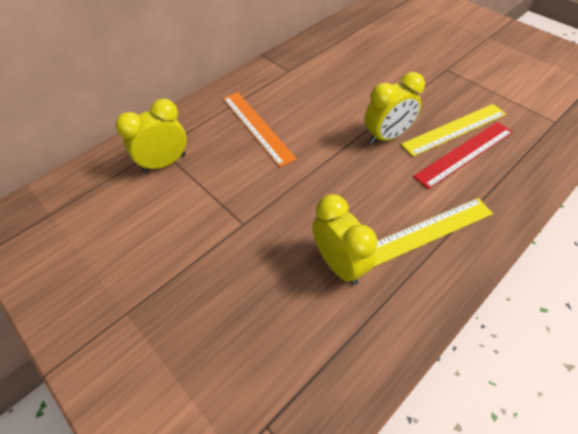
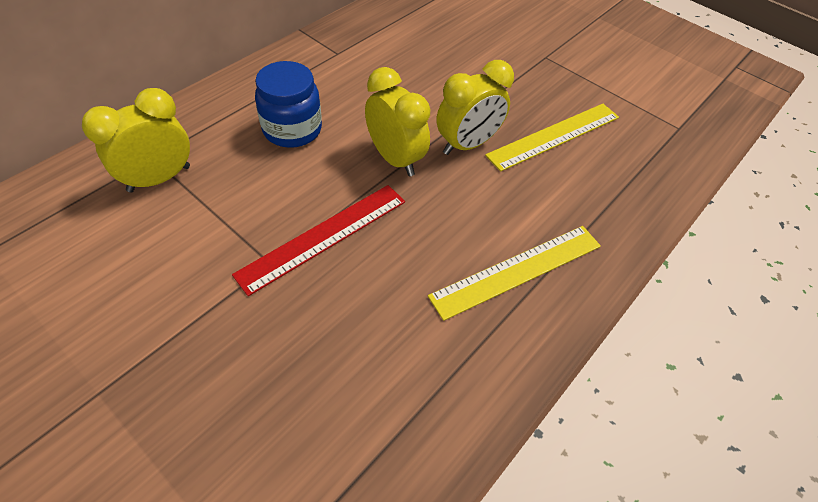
camera: 10 degrees left, 0 degrees up
orange ruler [223,92,297,167] -> blue jar [255,61,322,148]
yellow clock [312,194,377,285] -> yellow clock moved to [365,67,431,176]
red ruler [413,122,513,189] -> red ruler moved to [232,185,405,296]

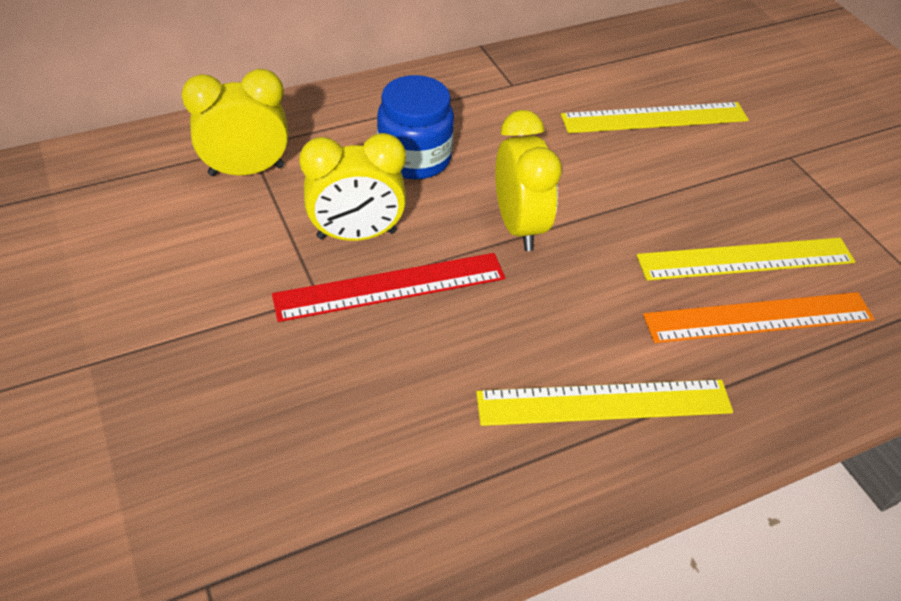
camera: 25 degrees right, 5 degrees down
yellow clock [436,60,514,155] -> yellow clock moved to [299,133,406,241]
none -> yellow ruler [561,102,749,133]
none -> orange ruler [643,292,874,343]

